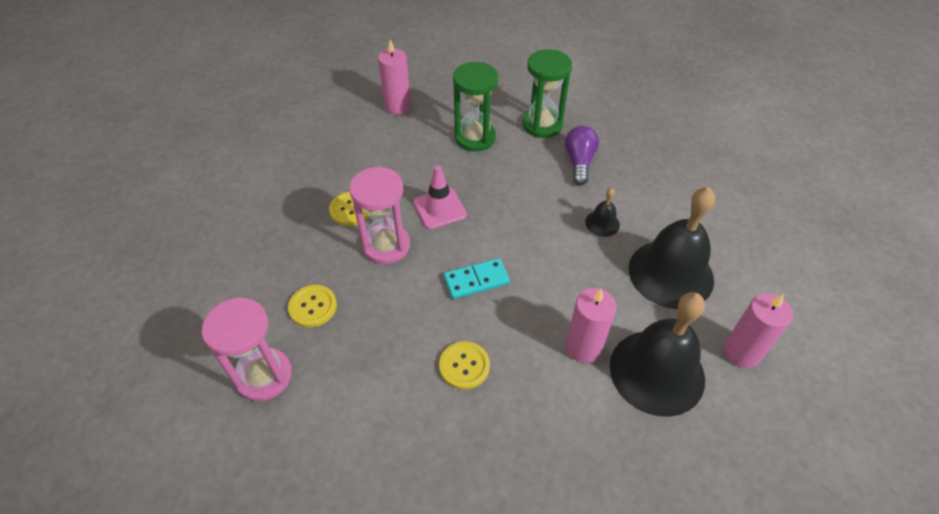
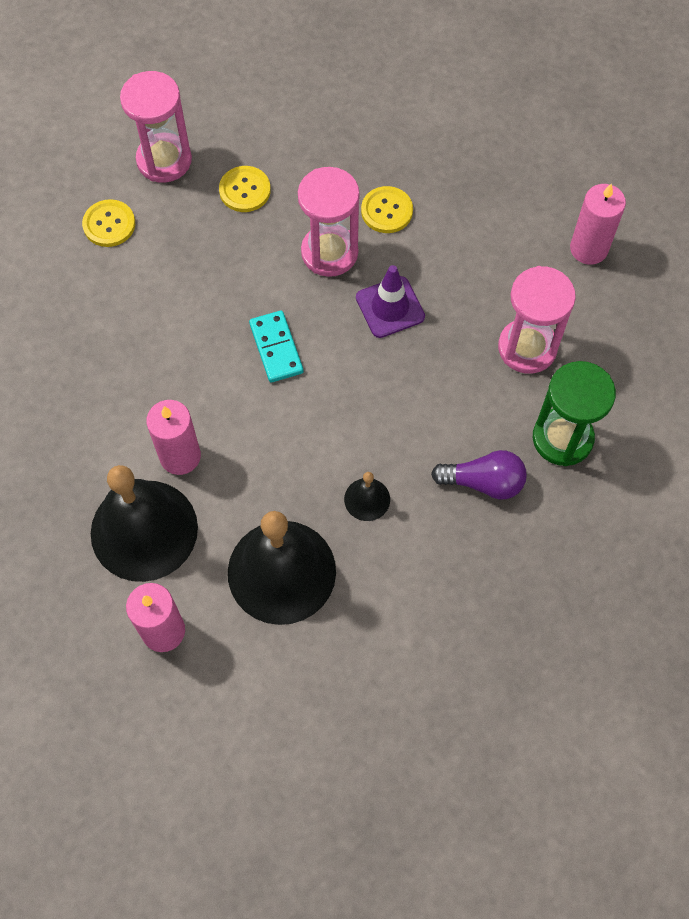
camera: 90 degrees right, 15 degrees up
pink traffic cone [414,165,467,230] -> purple traffic cone [356,265,425,338]
yellow button [439,341,490,390] -> yellow button moved to [82,199,135,247]
green hourglass [453,62,498,152] -> pink hourglass [498,266,576,374]

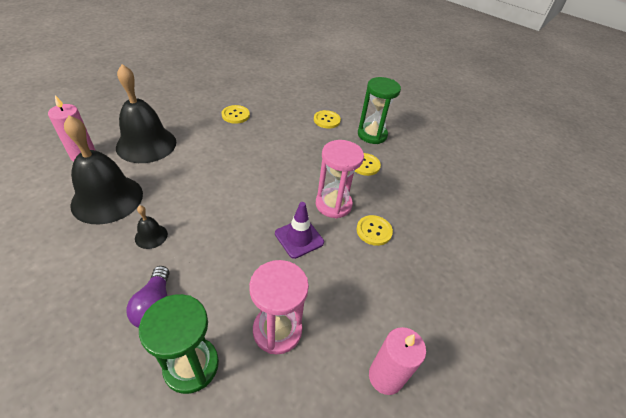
camera: 75 degrees right, 20 degrees down
pink hourglass [120,71,192,183] -> green hourglass [358,77,401,144]
pink candle [146,400,201,475] -> none
turquoise domino [249,310,304,383] -> none
none -> yellow button [222,105,250,124]

